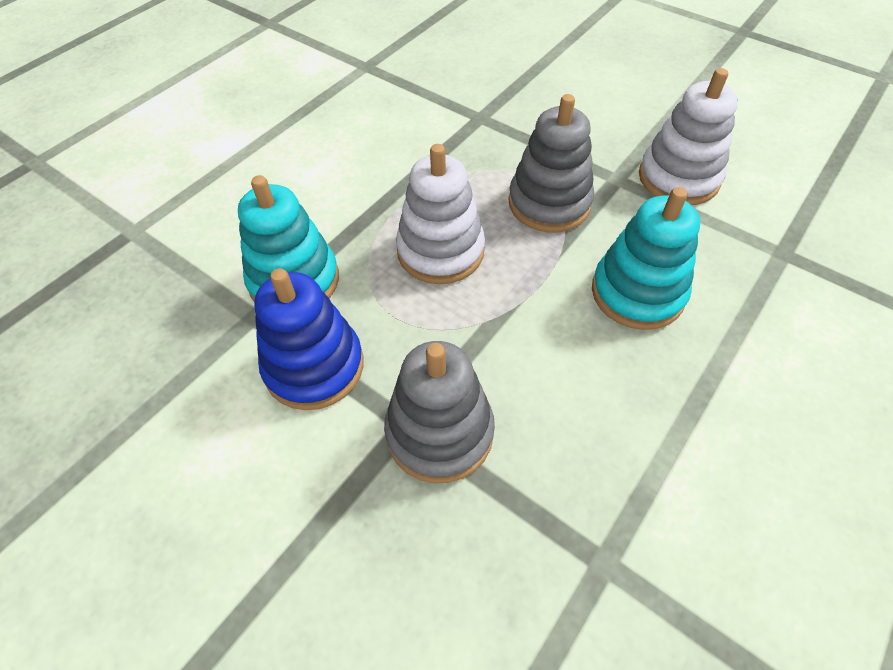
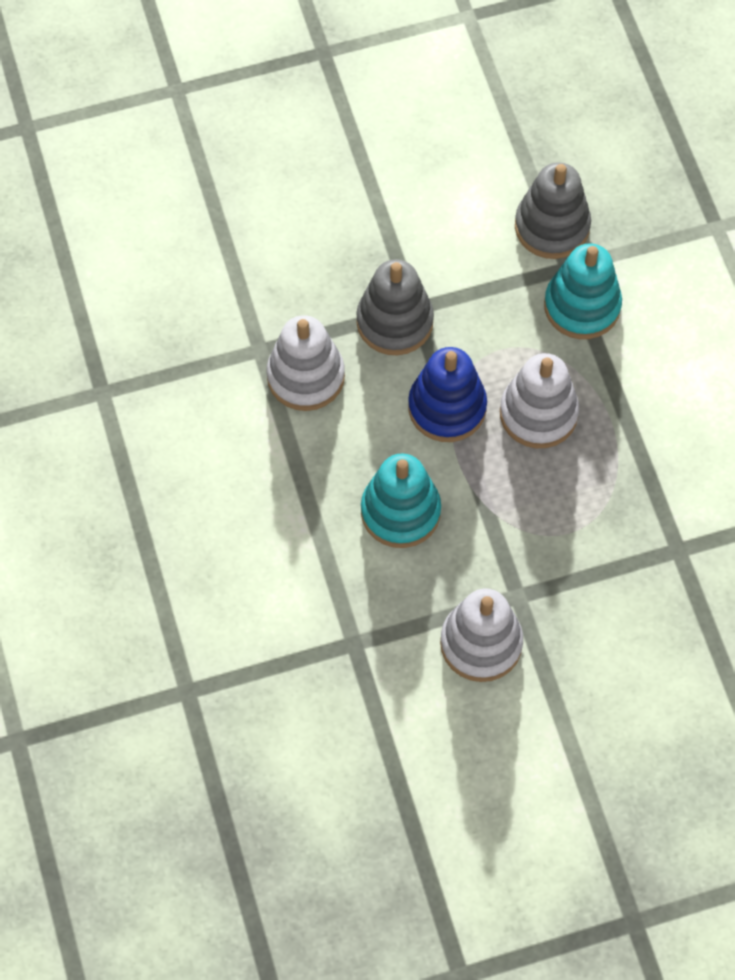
camera: 125 degrees right, 10 degrees up
blue stacking toy [254,268,364,410] -> blue stacking toy moved to [408,347,487,442]
grey stacking toy [508,94,594,233] -> grey stacking toy moved to [515,162,591,259]
none -> white stacking toy [267,315,345,411]

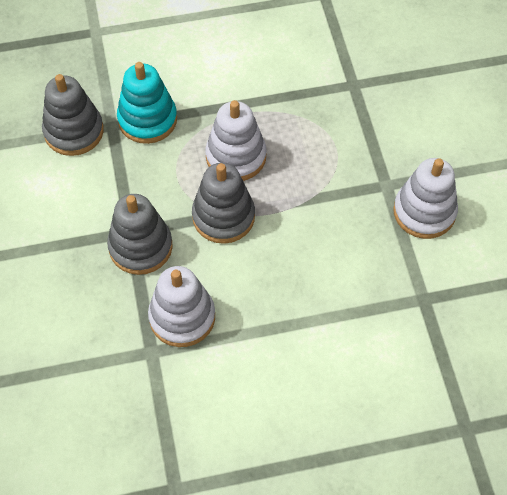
camera: 85 degrees left, 5 degrees down
turquoise stacking toy [361,453,441,548] -> none
blue stacking toy [408,347,487,442] -> grey stacking toy [192,163,255,244]

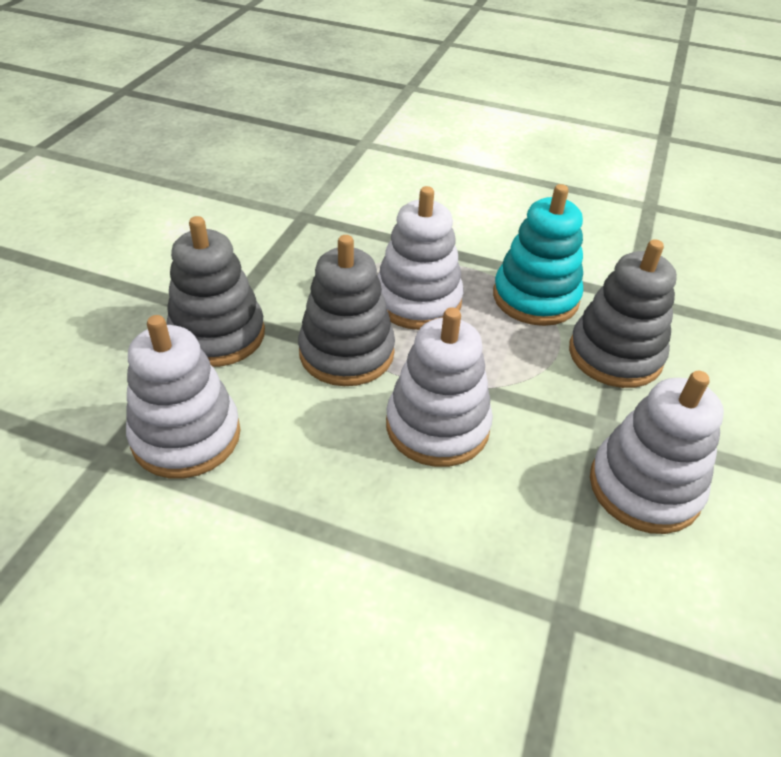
camera: 30 degrees right, 15 degrees down
grey stacking toy [42,74,104,156] -> grey stacking toy moved to [569,239,677,388]
turquoise stacking toy [117,62,177,144] -> turquoise stacking toy moved to [493,184,583,326]
none -> white stacking toy [386,307,493,467]

